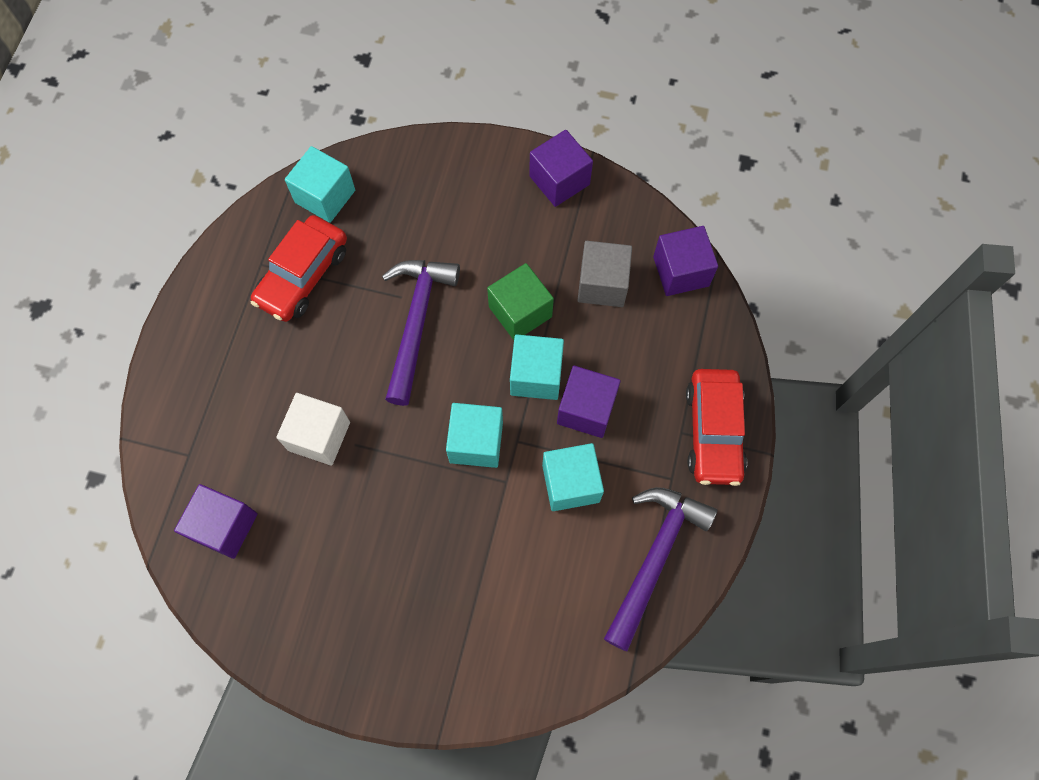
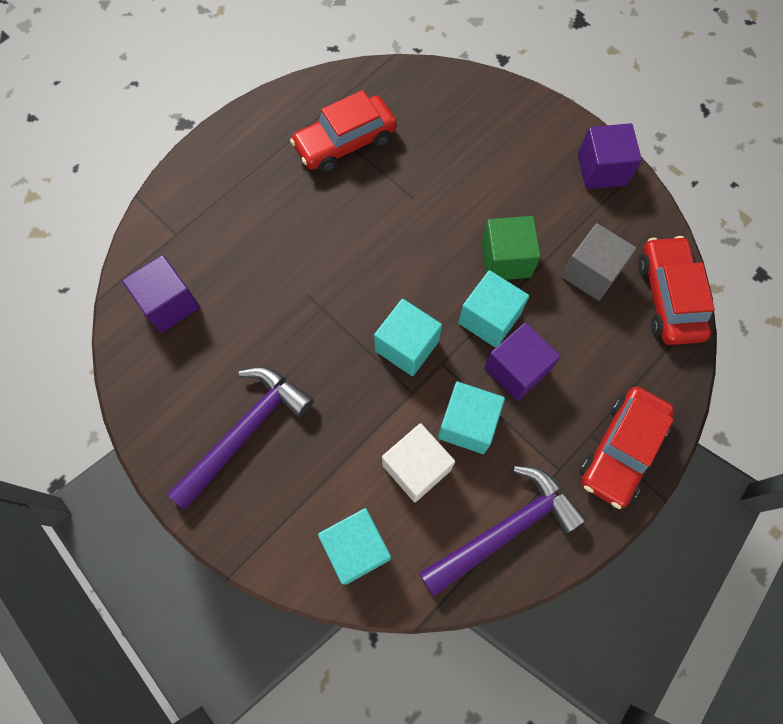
camera: 30 degrees right, 0 degrees up
white cube [276,393,350,466] -> white cube moved to [382,423,455,502]
turquoise cube [285,146,355,223] -> turquoise cube moved to [318,508,391,585]
purple hammer [382,260,460,406] -> purple hammer moved to [167,367,314,510]
purple cube [653,226,718,296] -> red car [638,236,715,345]

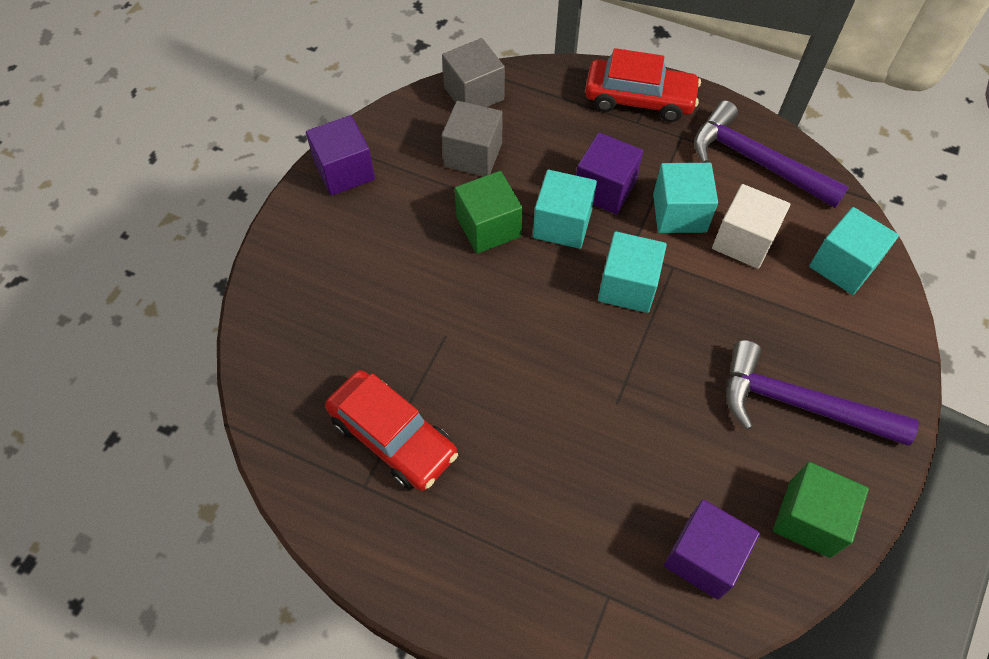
camera: 110 degrees left, 10 degrees down
red car [638,236,715,345] -> grey cube [442,38,505,107]
none -> green cube [773,462,869,558]

